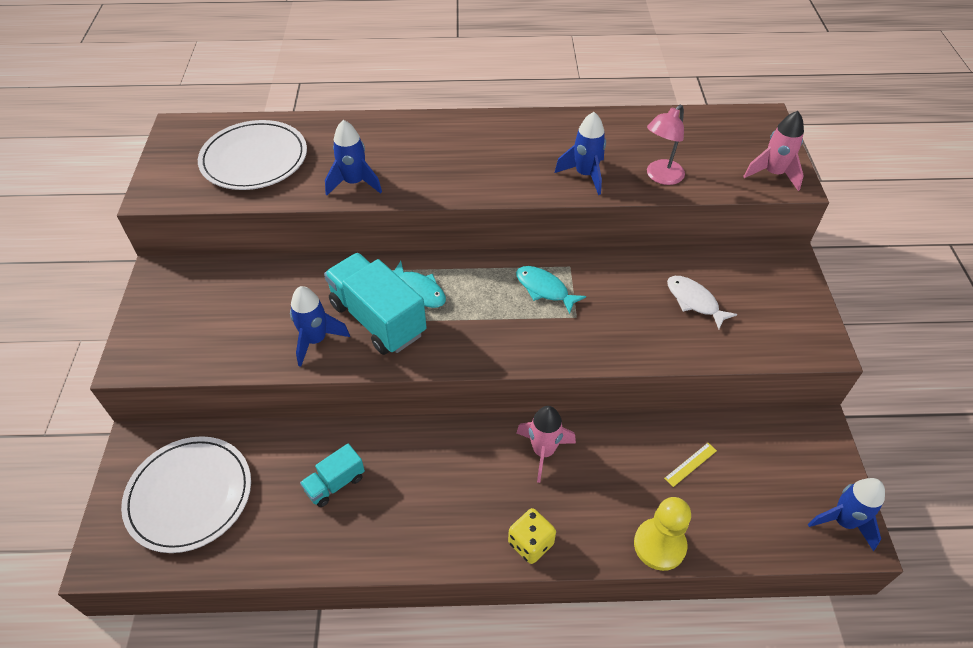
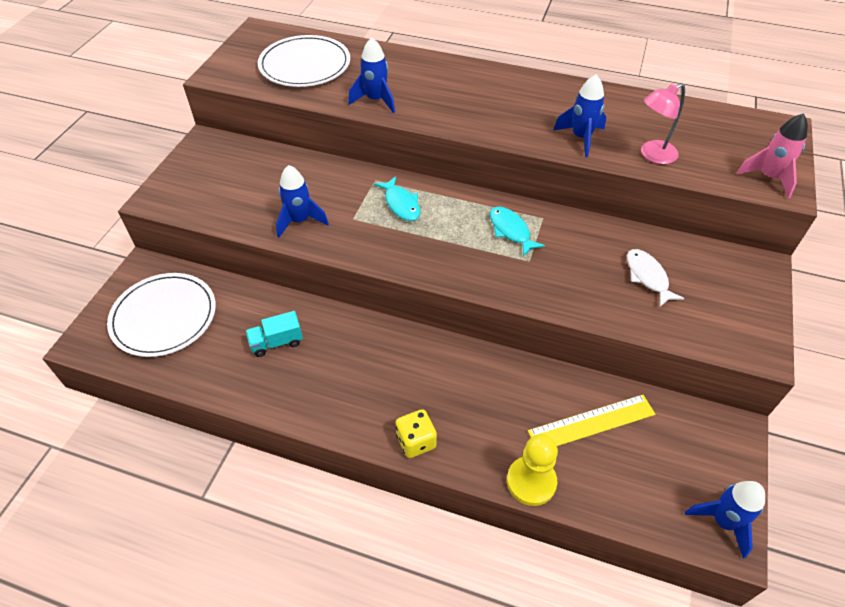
camera: 20 degrees right, 0 degrees up
turquoise truck [324,253,427,355] -> none
pink rocket [517,406,576,483] -> none
yellow ruler [664,443,717,487] -> yellow ruler [528,395,655,446], size x2.08

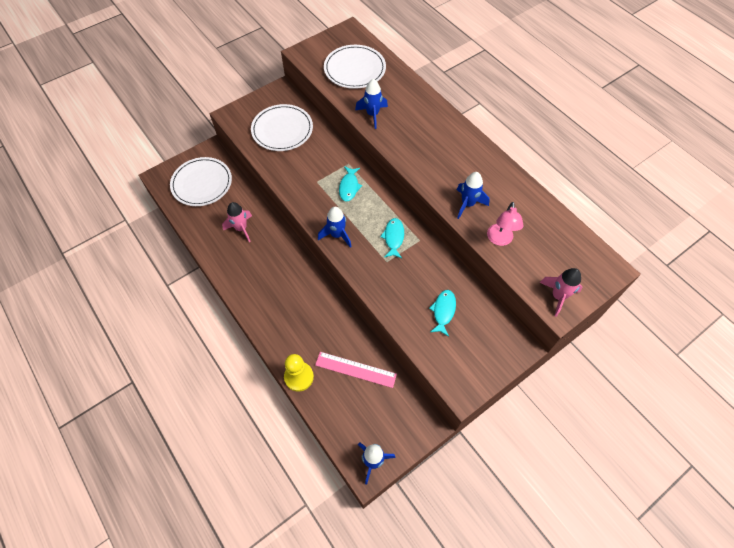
camera: 35 degrees right, 10 degrees up
turquoise truck [246,311,303,357] -> pink rocket [222,202,252,242]
blue rocket [276,165,329,238] -> blue rocket moved to [318,207,352,248]
yellow dice [395,409,437,458] -> none
yellow ruler [528,395,655,446] -> pink ruler [315,352,397,388]
white fish [627,249,685,307] -> turquoise fish [429,290,456,337]
pink lamp [641,83,685,164] -> pink lamp turned 90 degrees counterclockwise [487,202,523,246]
none -> white plate [251,104,313,151]

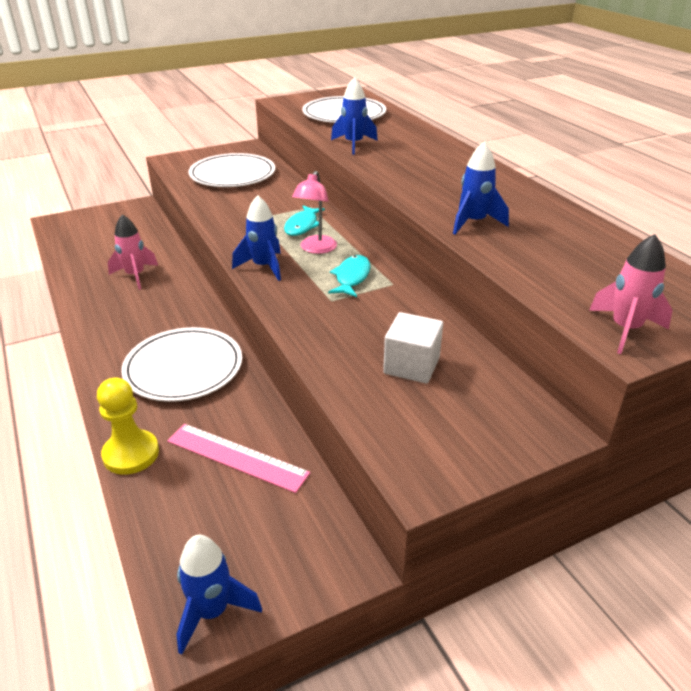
camera: 10 degrees right, 25 degrees down
white plate [170,157,232,206] -> white plate moved to [121,327,242,402]
turquoise fish [429,290,456,337] -> white cube [383,312,443,384]
pink lamp [487,202,523,246] -> pink lamp moved to [292,171,337,254]

